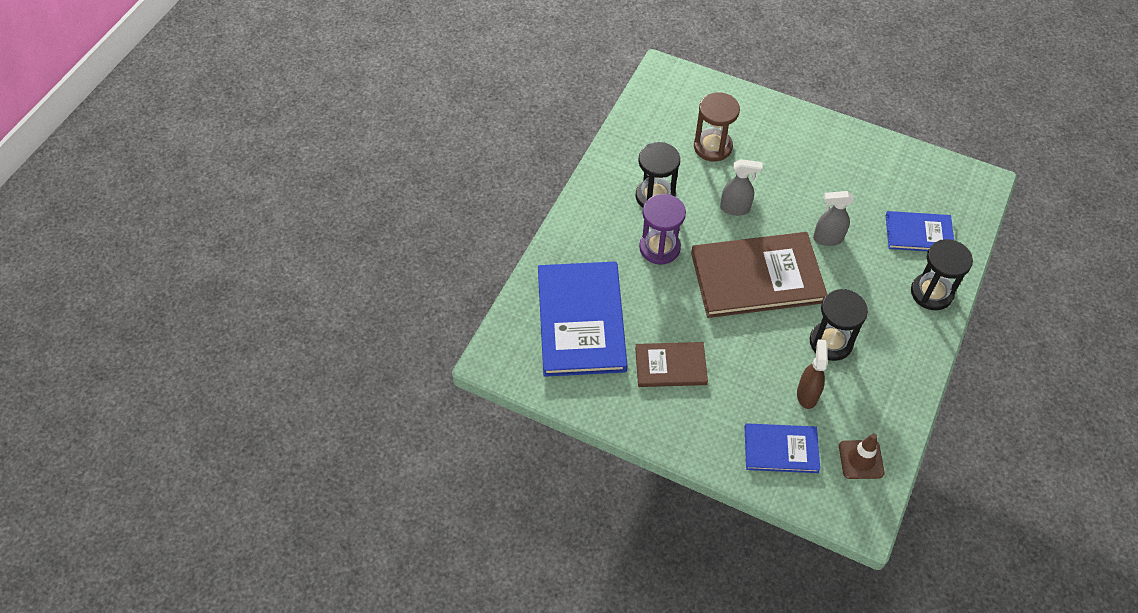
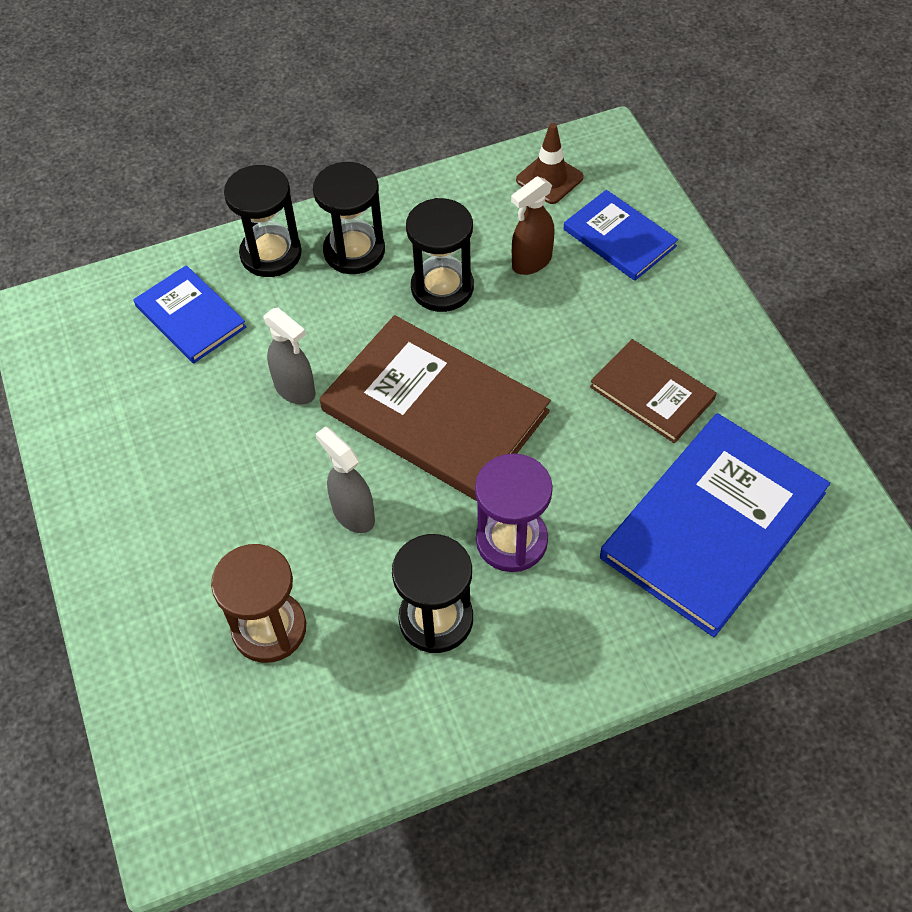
camera: 135 degrees left, 0 degrees up
none -> black hourglass [313,162,385,274]

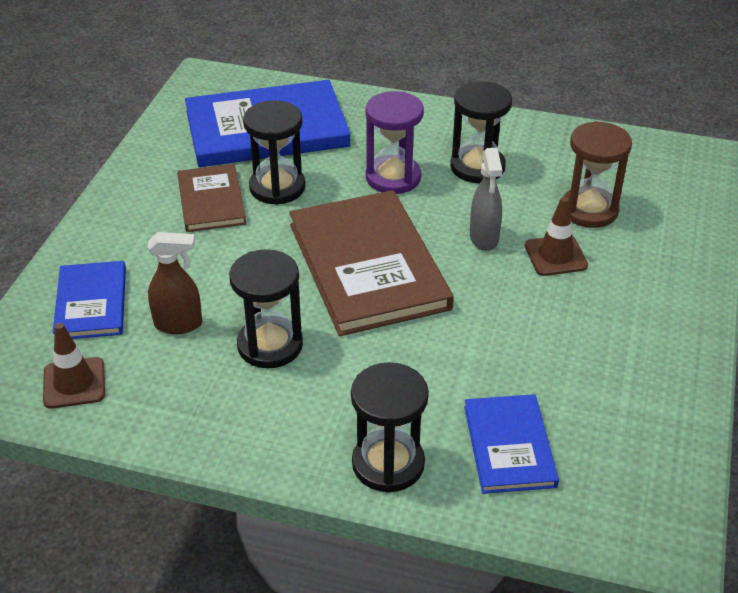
camera: 145 degrees left, 15 degrees down
grey spray bottle [263,308,315,405] -> none
black hourglass [313,162,385,274] -> black hourglass moved to [243,100,306,205]
none -> brown traffic cone [525,197,588,276]

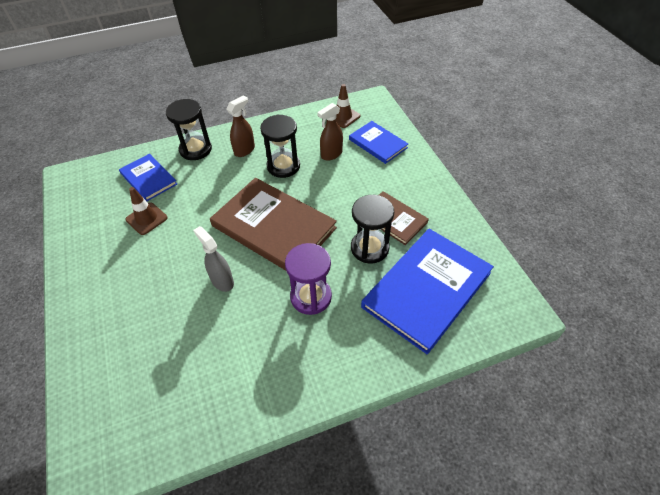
camera: 145 degrees right, 10 degrees up
black hourglass [450,81,512,183] -> none
brown traffic cone [525,197,588,276] -> brown traffic cone moved to [125,187,168,235]
brown hourglass [563,121,632,228] -> none
none -> brown spray bottle [227,95,255,157]

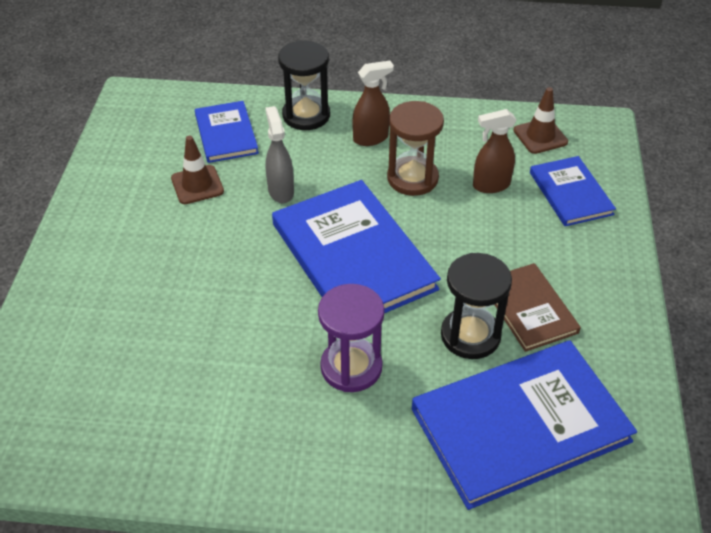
camera: 25 degrees right, 5 degrees down
grey spray bottle [193,226,234,292] -> grey spray bottle moved to [265,106,294,203]
brown book [210,178,337,271] -> blue book [272,180,441,313]
black hourglass [260,115,300,178] -> brown hourglass [387,101,444,196]

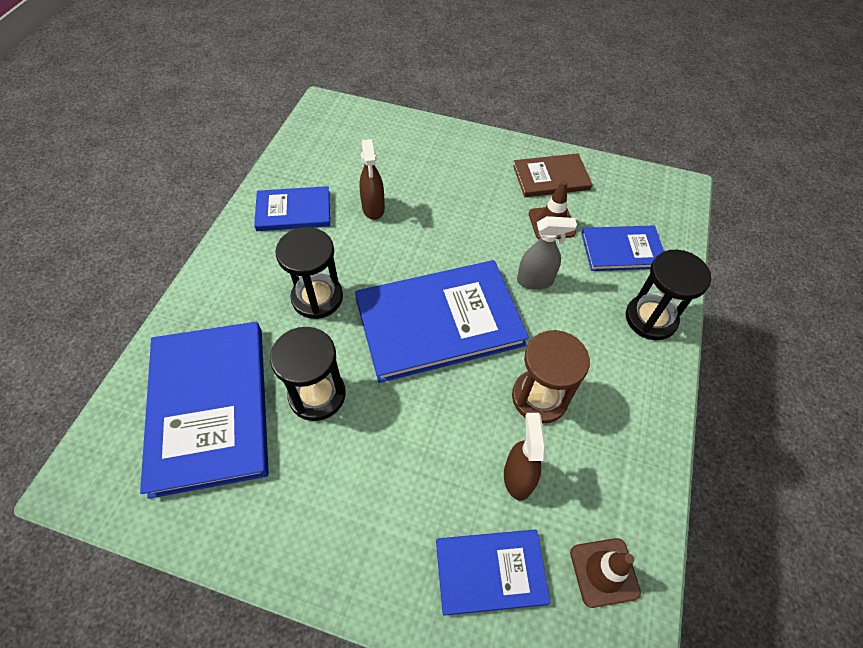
camera: 100 degrees right, 10 degrees up
purple hourglass [318,284,385,392] -> black hourglass [275,227,343,319]
brown spray bottle [352,61,394,146] -> brown spray bottle moved to [359,139,385,220]
brown book [494,263,581,352] -> brown book moved to [513,153,593,197]
none -> blue book [254,186,330,231]

